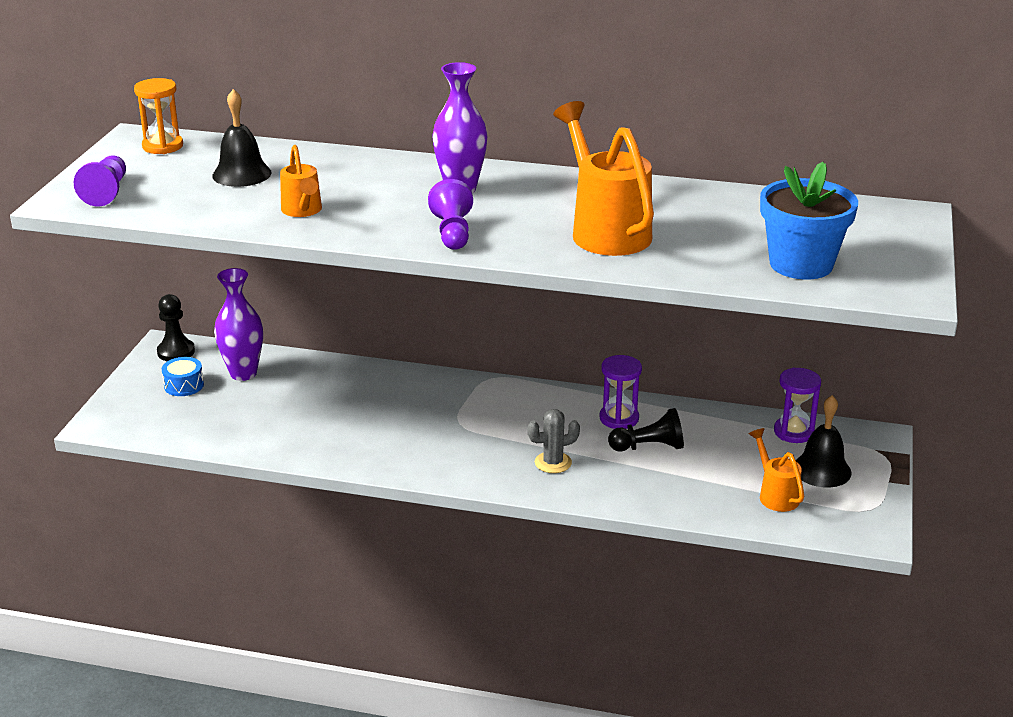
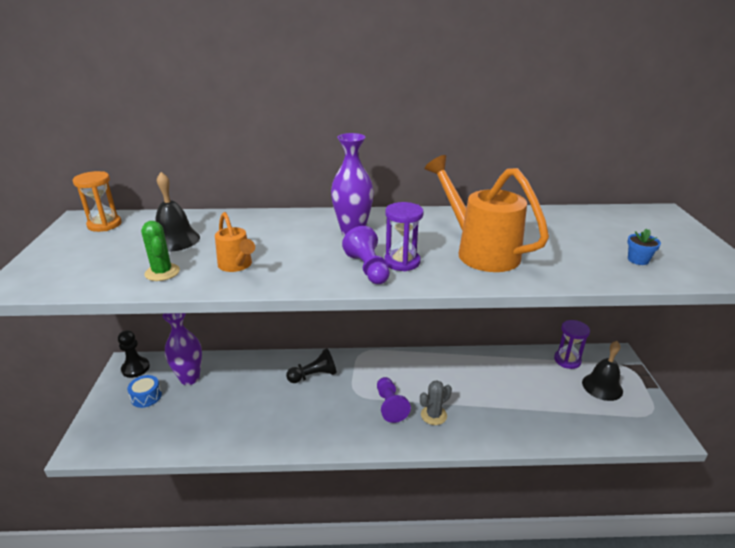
camera: 15 degrees left, 0 degrees up
purple pawn [74,156,126,206] -> purple pawn moved to [377,377,411,423]
purple hourglass [600,355,642,429] -> purple hourglass moved to [384,202,424,271]
black pawn [608,408,684,452] -> black pawn moved to [286,348,337,383]
orange watering can [749,428,804,512] -> none
blue flower pot [760,162,858,280] -> blue flower pot [627,229,661,265], size x0.41
none -> green cactus [141,221,180,281]

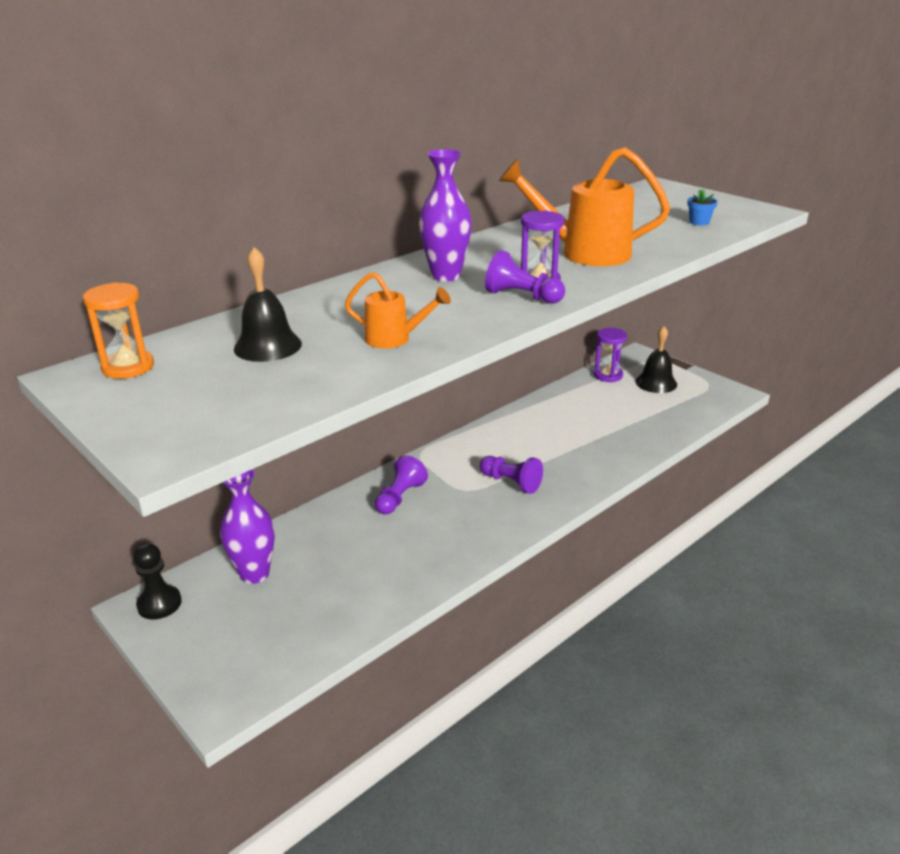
camera: 40 degrees left, 0 degrees up
blue drum [127,375,162,408] -> none
green cactus [141,221,180,281] -> none
black pawn [286,348,337,383] -> purple pawn [375,455,428,514]
grey cactus [420,380,452,425] -> none

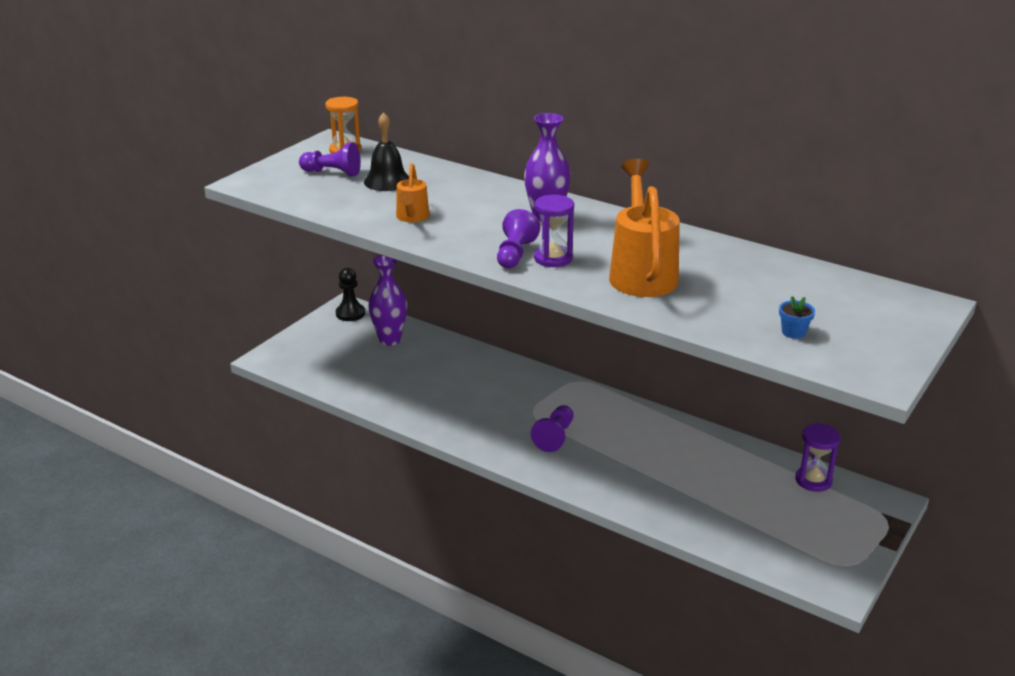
camera: 75 degrees right, 0 degrees up
purple pawn [375,455,428,514] -> purple pawn moved to [299,142,361,176]
black bell [636,326,677,393] -> none

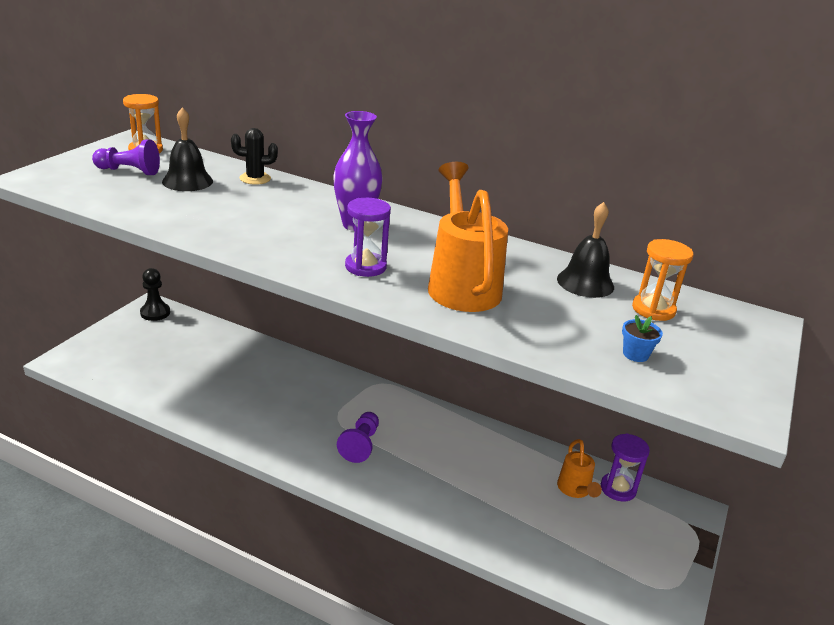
camera: 10 degrees left, 0 degrees up
purple vase [368,255,407,346] -> none
orange watering can [396,163,429,222] -> orange watering can moved to [557,439,602,498]
purple pawn [497,209,540,268] -> none
none -> black cactus [231,128,278,185]
none -> black bell [557,202,614,298]
none -> orange hourglass [632,239,693,321]

